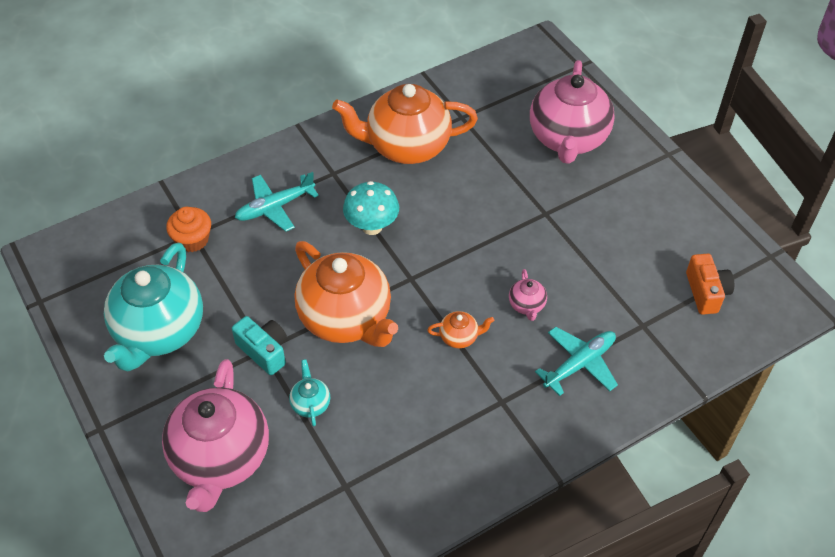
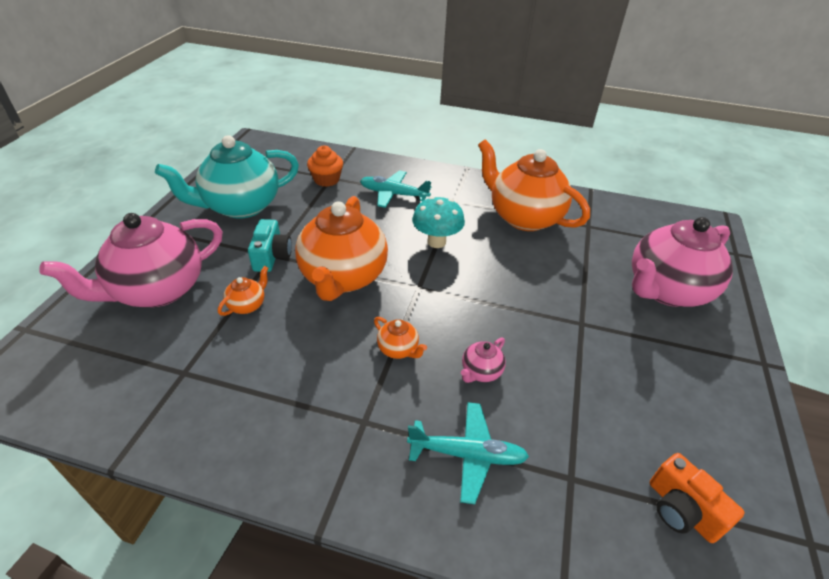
camera: 45 degrees right, 10 degrees down
turquoise teapot [289,359,330,426] -> orange teapot [218,266,268,316]
orange camera [686,254,734,315] -> orange camera turned 105 degrees clockwise [650,453,745,543]

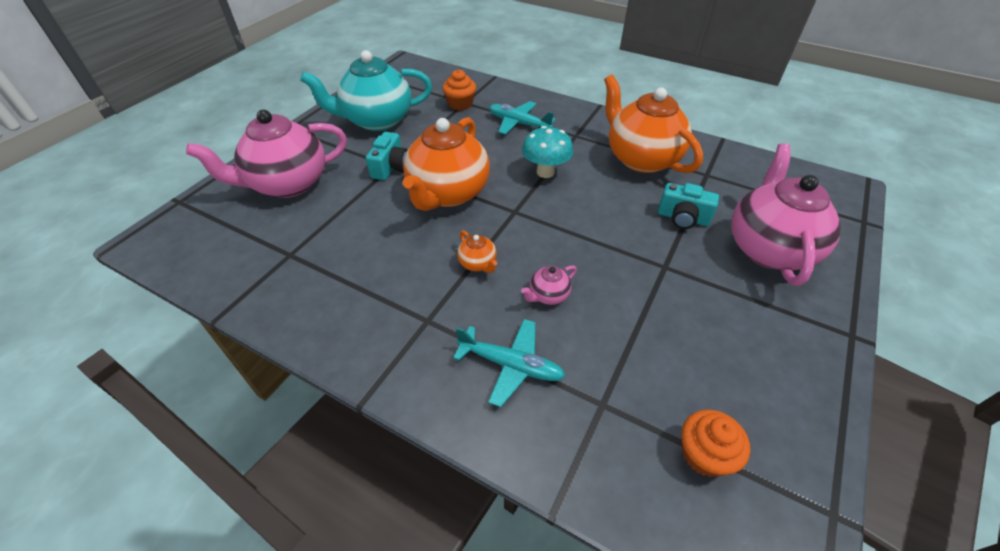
camera: 15 degrees right, 5 degrees up
orange teapot [218,266,268,316] -> none
pink teapot [632,217,733,307] -> pink teapot turned 120 degrees clockwise [731,143,841,286]
orange camera [650,453,745,543] -> orange cupcake [681,410,750,477]
none -> turquoise camera [658,183,719,229]

